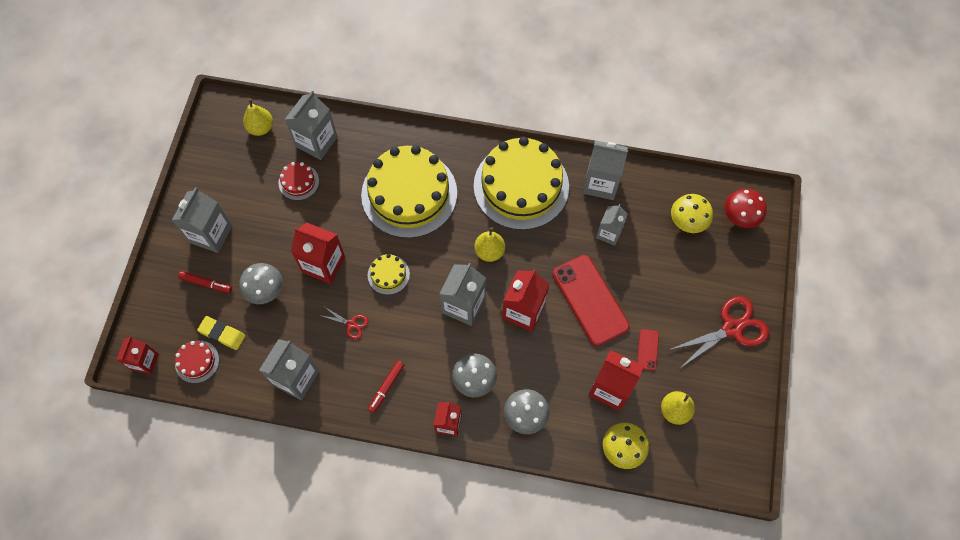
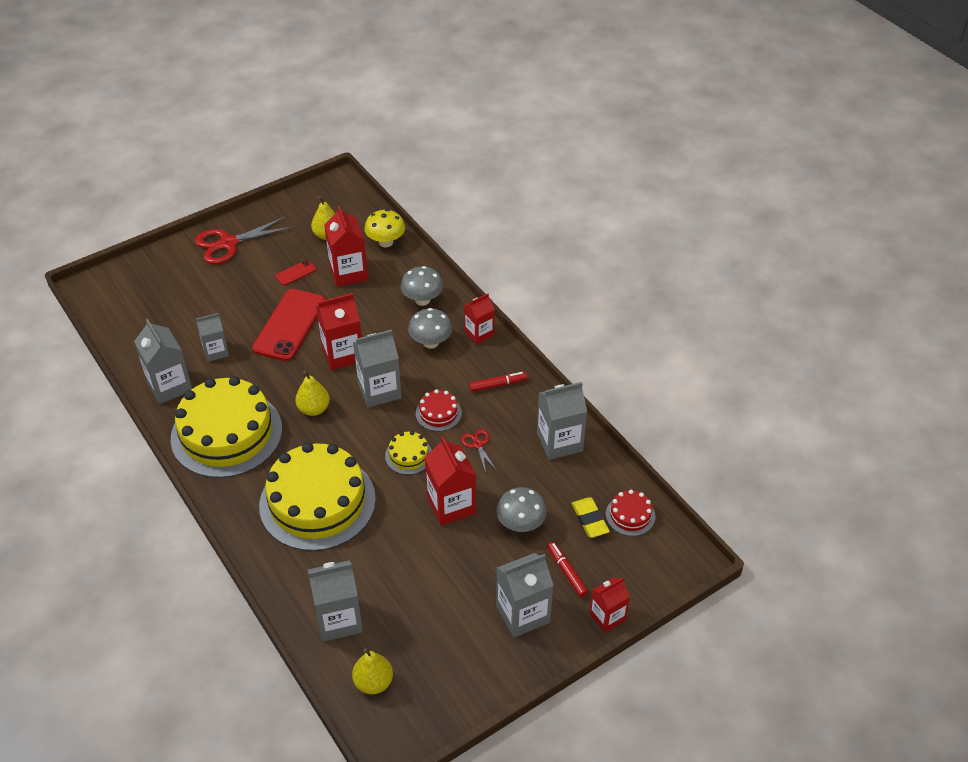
camera: 135 degrees left, 20 degrees down
red carton [116,337,159,374] -> red carton moved to [589,577,630,633]
red cake [279,162,319,200] -> red cake moved to [416,389,462,431]
red scissors [669,296,769,369] -> red scissors turned 45 degrees counterclockwise [195,216,293,264]
yellow mushroom [671,194,713,233] -> none
red mushroom [725,189,767,228] -> none

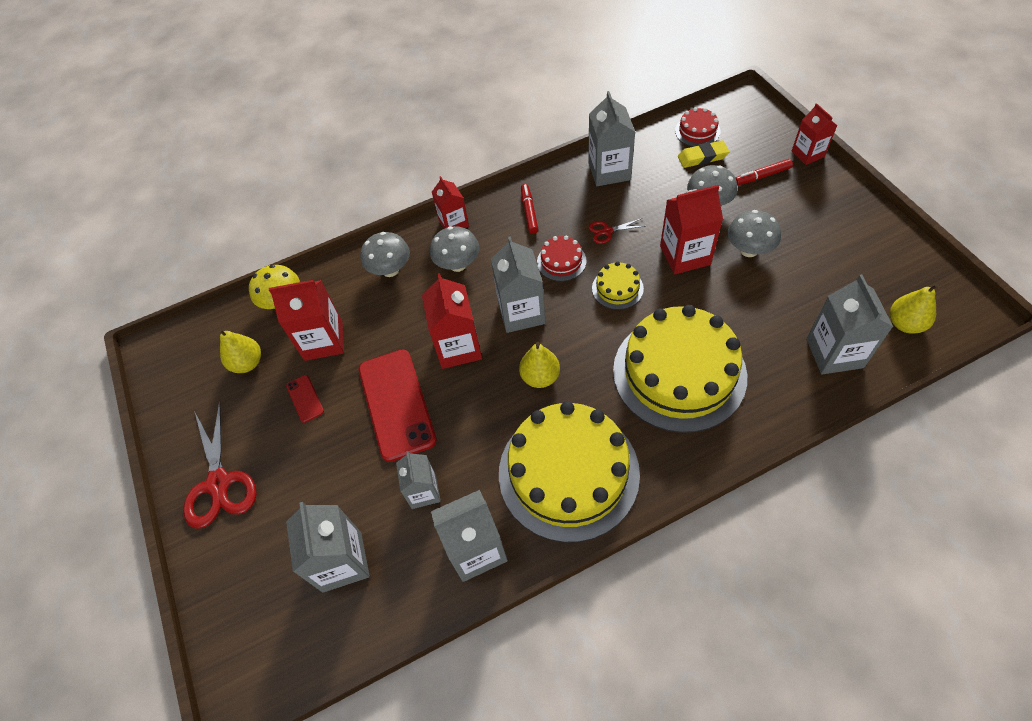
camera: 75 degrees left, 10 degrees up
red phone [252,289,325,361] -> red phone turned 45 degrees clockwise [359,349,437,462]
grey carton [496,553,554,638] -> grey carton moved to [286,502,370,593]
none -> grey mushroom [728,210,781,257]

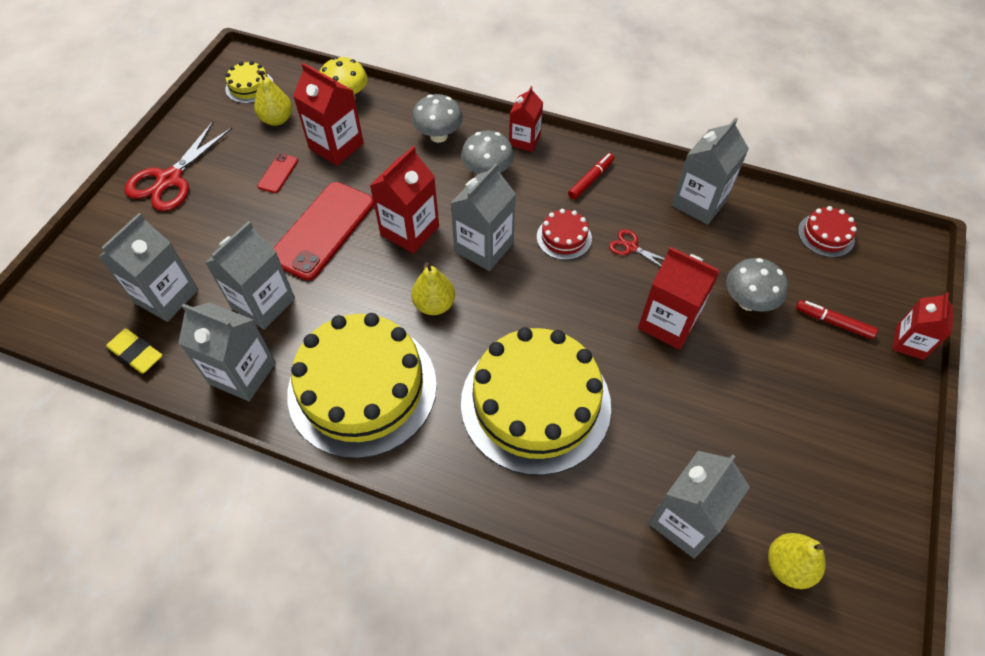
camera: 40 degrees right, 0 degrees up
grey carton [396,451,441,509] -> grey carton [205,221,295,330], size x1.55
yellow cake [592,262,644,310] -> yellow cake moved to [225,61,274,103]
yellow eraser [678,140,729,168] -> yellow eraser moved to [106,328,163,374]
grey mushroom [728,210,781,257] -> none

